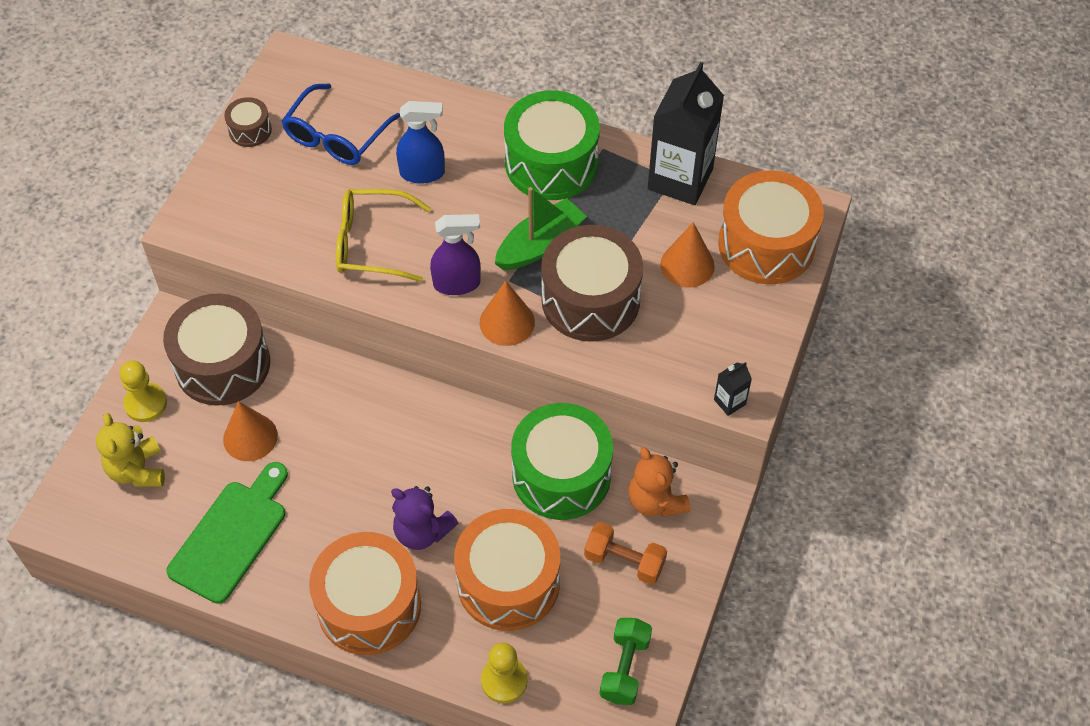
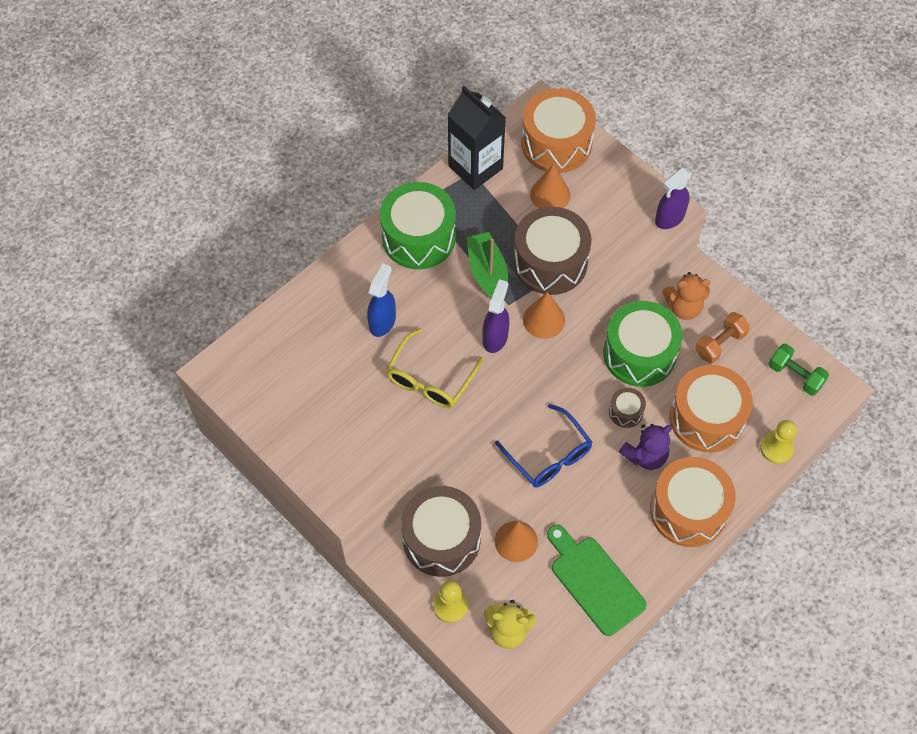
camera: 65 degrees left, 5 degrees up
brown drum [224,97,272,147] -> brown drum moved to [609,388,646,428]
blue glasses [282,84,400,165] -> blue glasses moved to [495,404,592,487]
black carton [714,362,752,416] -> purple spray bottle [655,168,693,229]

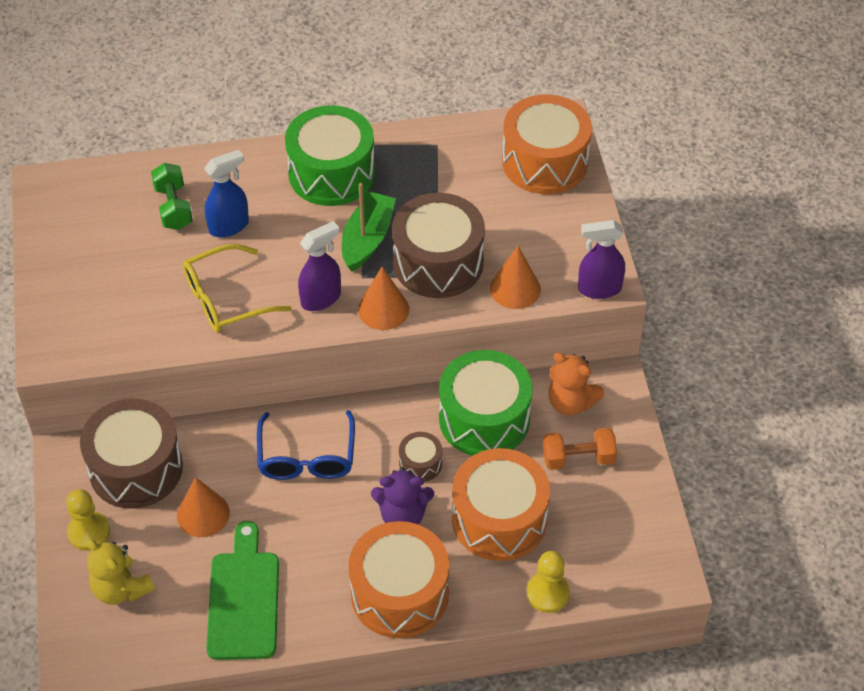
camera: 35 degrees right, 10 degrees down
black carton [447,86,506,190] -> none
orange cone [530,164,570,208] -> orange cone moved to [490,246,541,309]
green dumbbell [768,344,829,396] -> green dumbbell moved to [151,163,193,230]

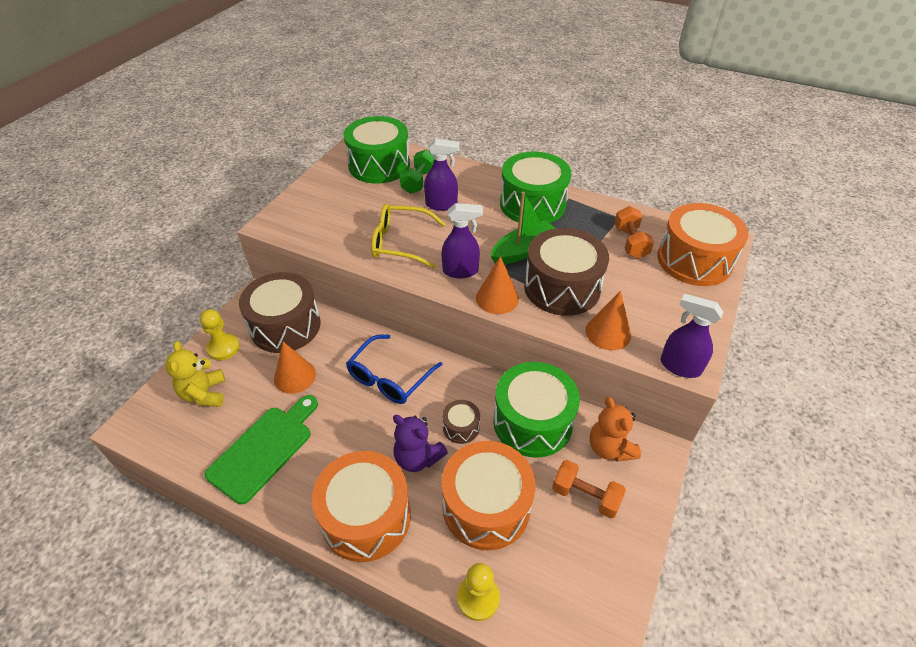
camera: 35 degrees right, 5 degrees down
blue spray bottle [204,150,249,237] -> purple spray bottle [424,139,459,211]
none -> green drum [344,116,410,184]
none -> orange dumbbell [614,206,654,259]

